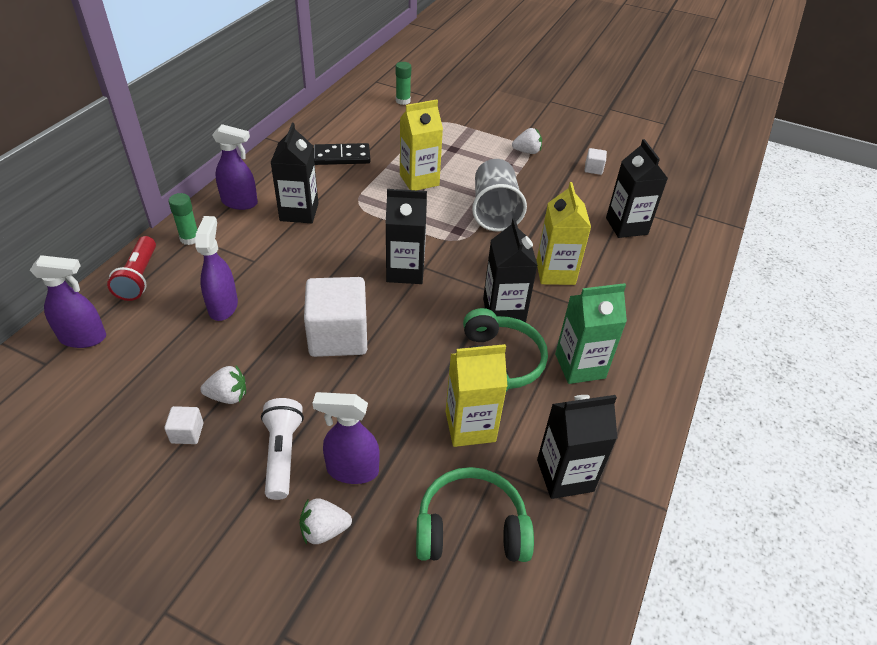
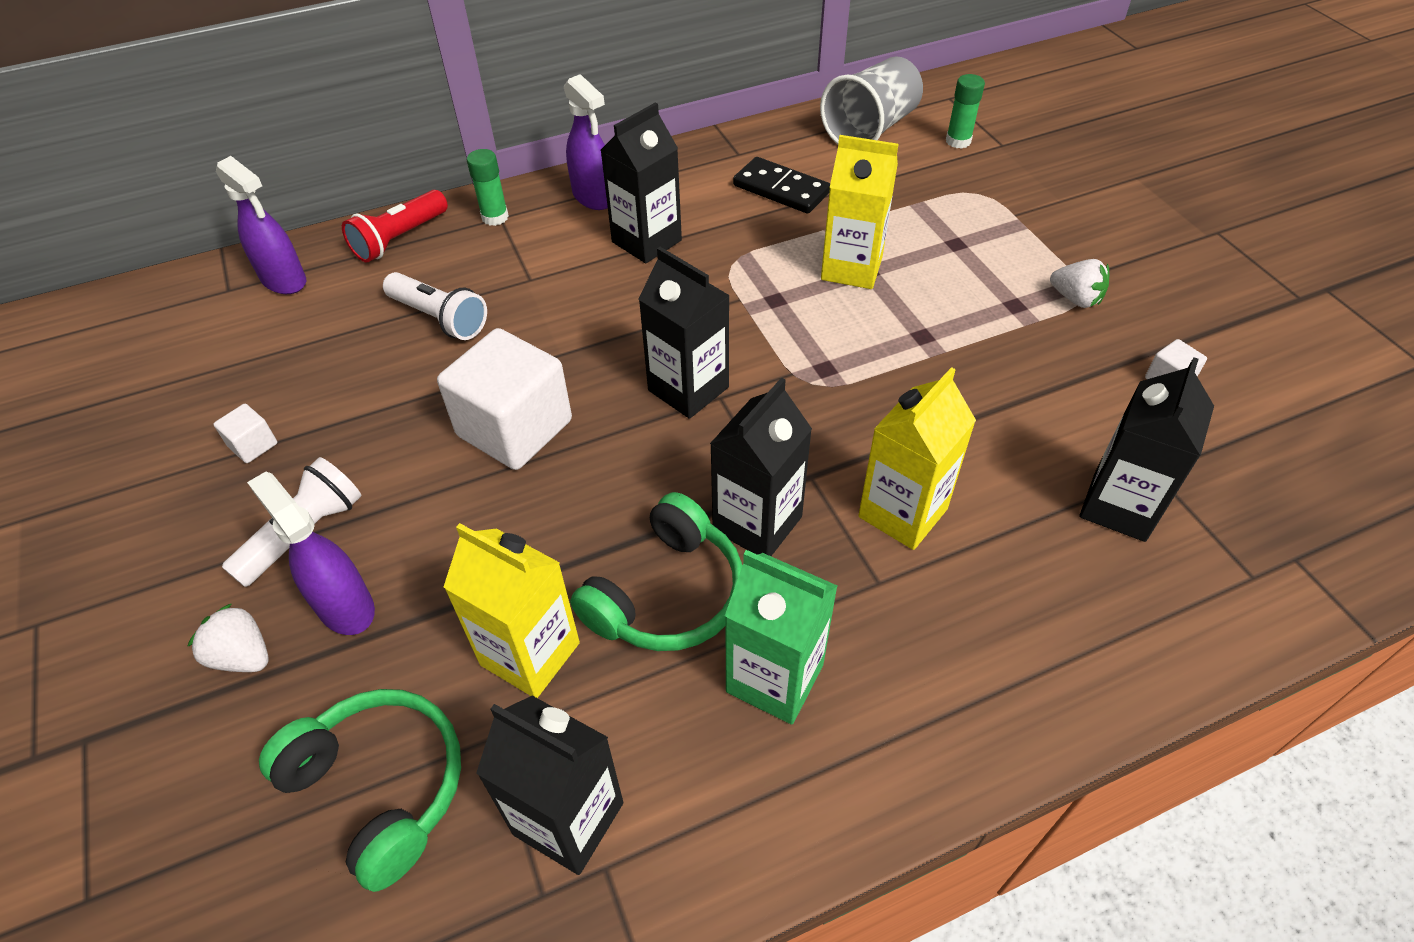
camera: 45 degrees right, 5 degrees up
purple spray bottle [195,216,238,321] -> white flashlight [383,272,487,340]
white strawberry [200,366,246,404] -> none
grey cup [472,159,527,232] -> grey cup moved to [820,56,923,144]

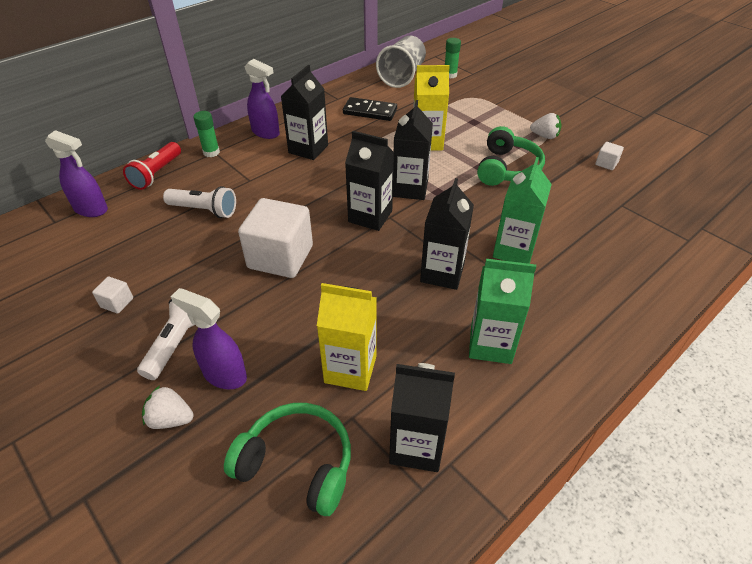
camera: 20 degrees left, 5 degrees down
green headphones [570,492,743,651] -> green headphones moved to [477,126,545,186]
yellow carton [858,367,976,550] -> green carton [493,157,552,264]
black carton [1079,357,1214,542] -> black carton moved to [393,100,433,200]

